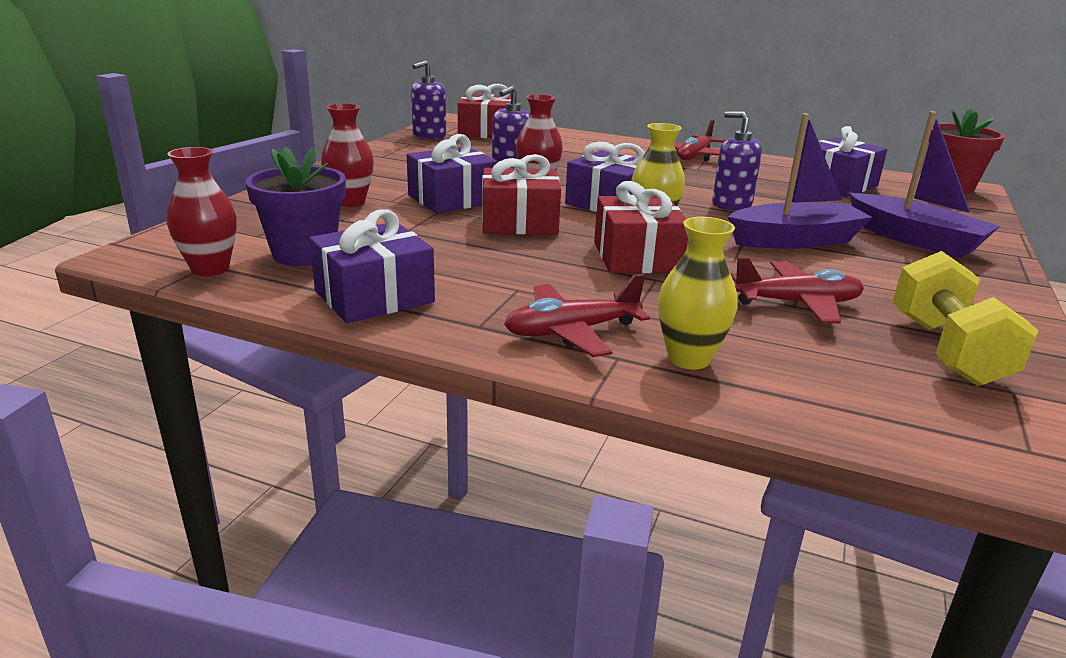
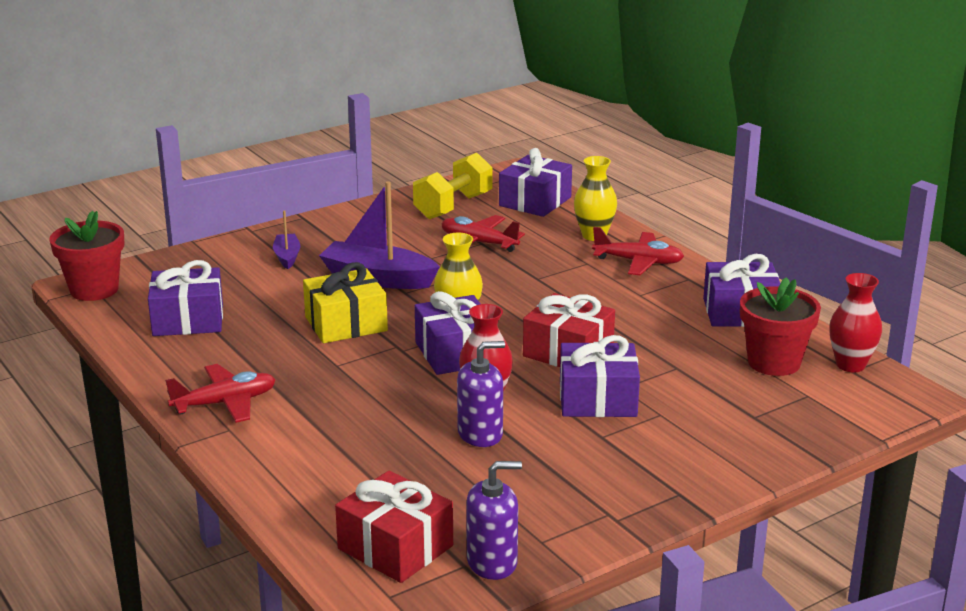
camera: 145 degrees left, 0 degrees up
purple flower pot [245,147,346,266] -> red flower pot [740,277,821,376]
red vase [321,103,374,207] -> none
red gift [594,181,688,273] -> none
purple soap dispenser [712,111,762,210] -> yellow gift [303,262,388,343]
purple boat [849,111,1000,258] -> purple boat [273,210,300,269], size x0.52
none -> purple gift [499,148,572,217]

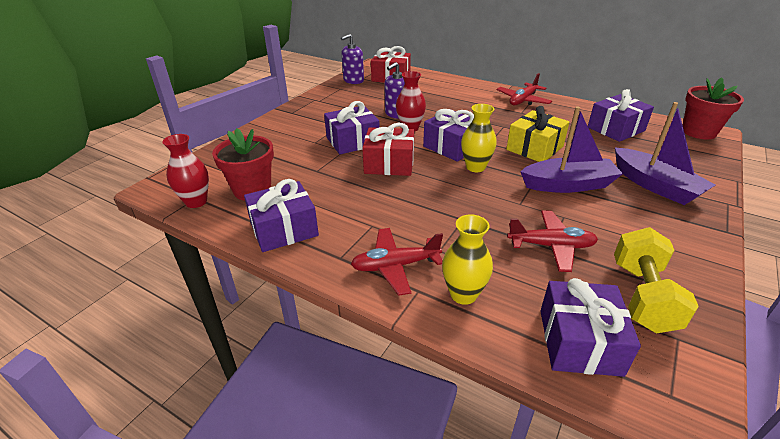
camera: 155 degrees right, 10 degrees up
purple boat [273,210,300,269] -> purple boat [615,102,715,205], size x1.92

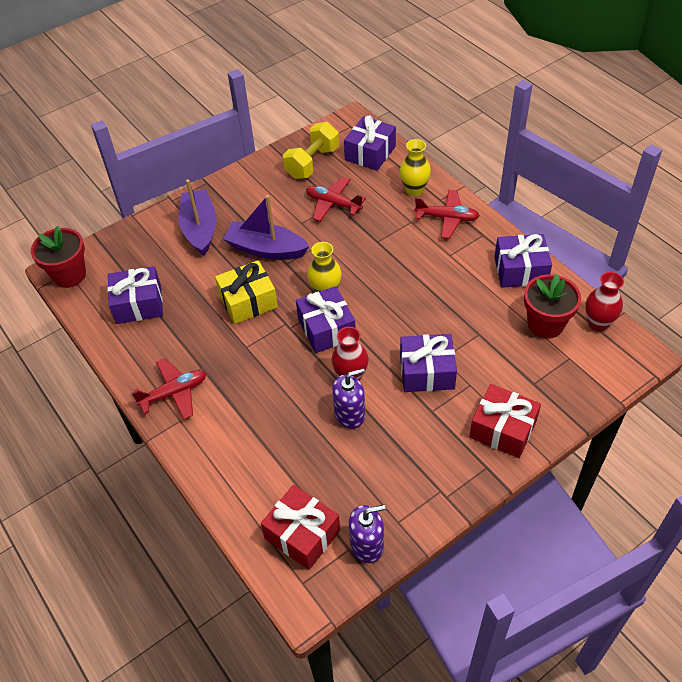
camera: 155 degrees left, 15 degrees up
red gift [362,123,414,176] -> red gift moved to [469,384,541,458]

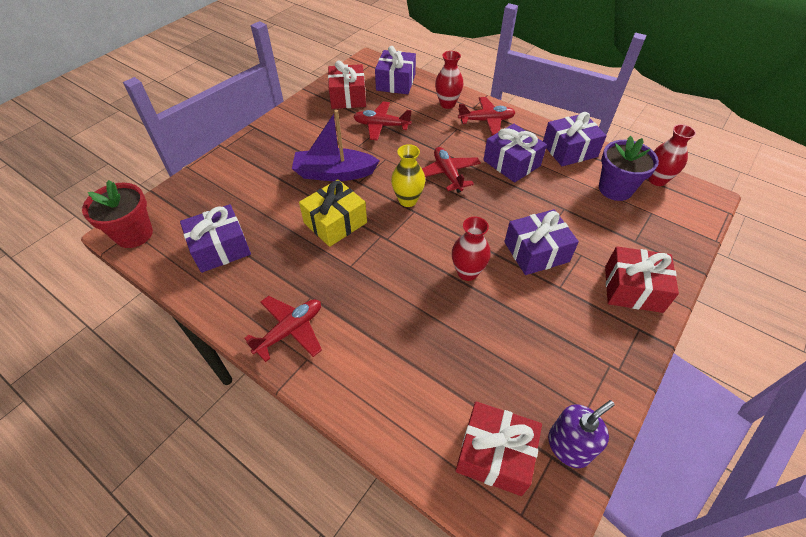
camera: 20 degrees left, 0 degrees up
purple boat [179,179,217,256] -> none
yellow dumbbell [283,122,339,179] -> red gift [328,61,366,109]
purple gift [296,286,355,353] -> purple gift moved to [483,124,547,183]
purple soap dispenser [332,368,365,429] -> none
yellow vase [400,139,431,196] -> red vase [435,51,463,109]
red flower pot [524,274,581,339] -> purple flower pot [599,136,659,201]
none -> red plane [422,147,481,193]

